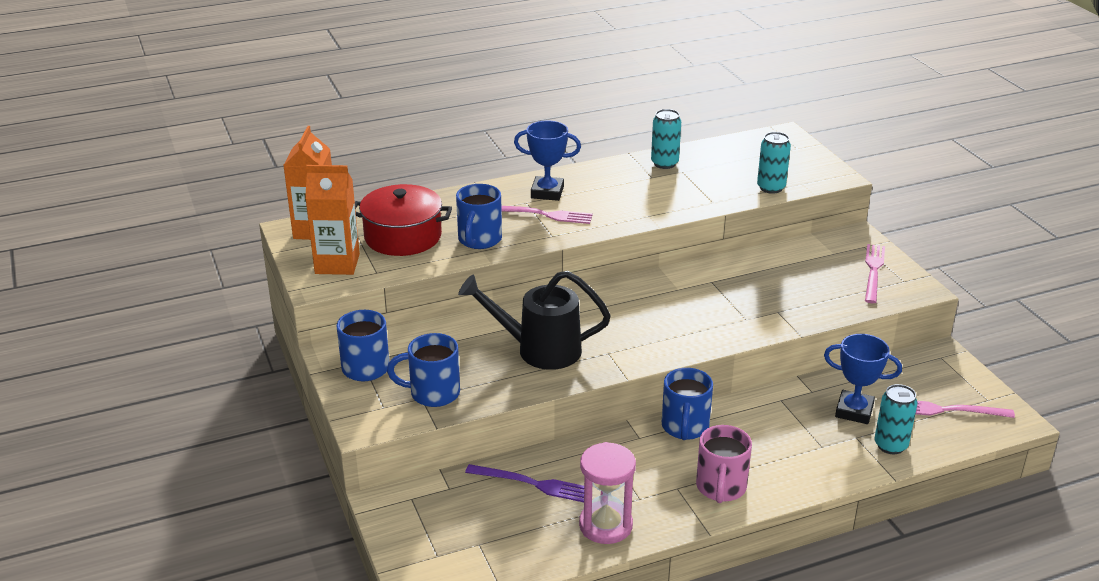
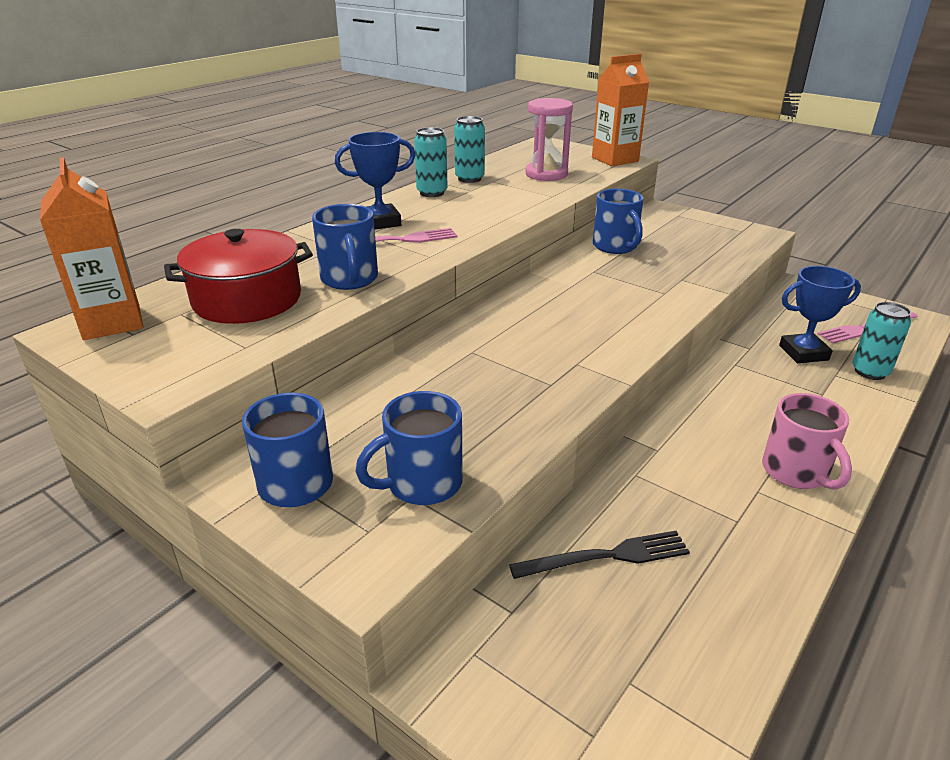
camera: 30 degrees left, 0 degrees up
orange carton [305,165,360,275] -> orange carton moved to [592,54,649,166]
black watering can [458,271,611,370] -> none
purple fork [465,464,584,502] -> black fork [509,531,690,579]
pink hourglass [579,442,636,544] -> pink hourglass moved to [526,98,573,181]
blue mug [662,368,713,440] -> blue mug moved to [593,189,644,254]
turquoise can [757,132,791,194] -> turquoise can moved to [414,127,448,197]
pink fork [865,244,885,303] -> none

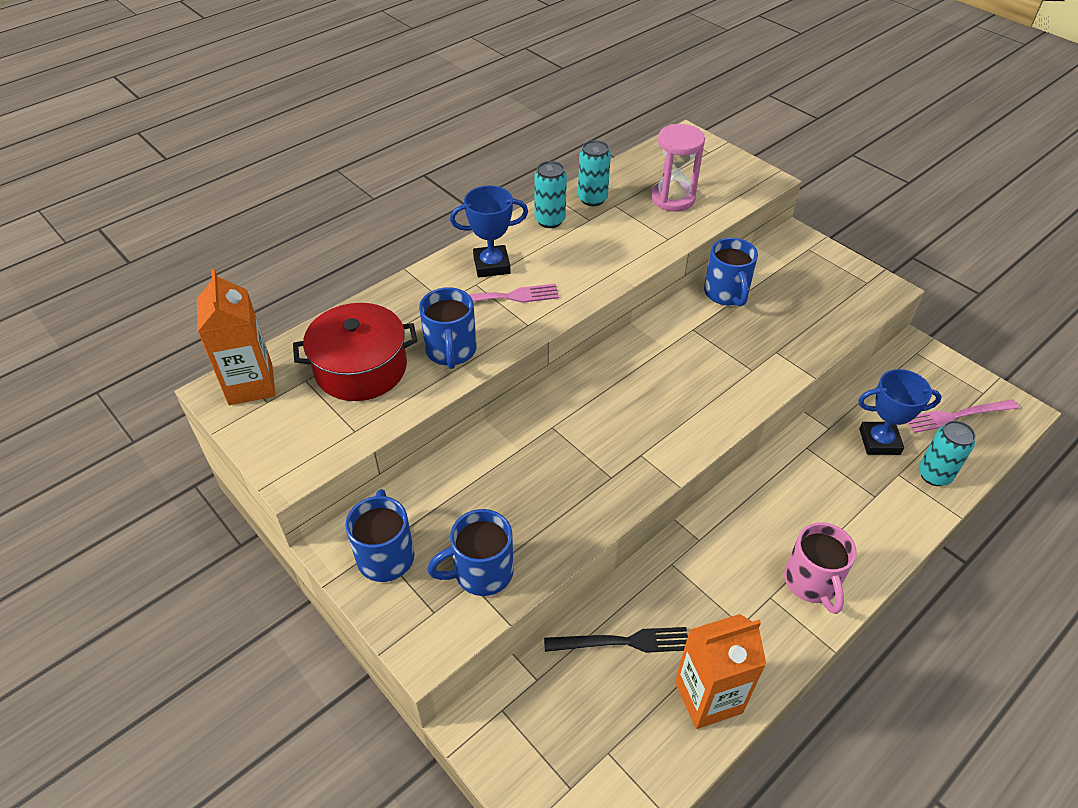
camera: 10 degrees right, 15 degrees up
orange carton [592,54,649,166] -> orange carton moved to [675,614,766,729]

